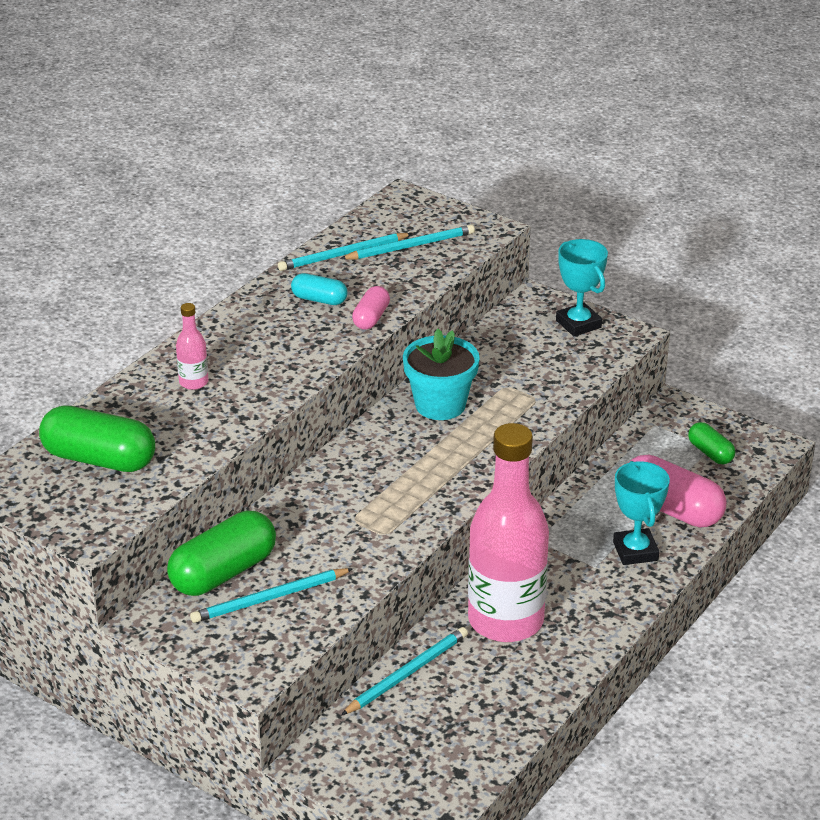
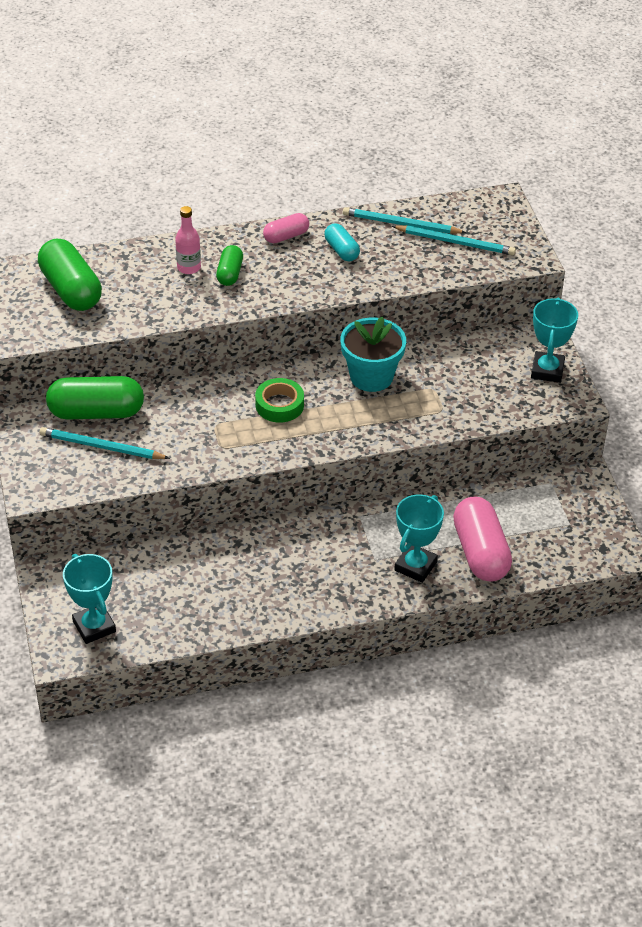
camera: 40 degrees right, 10 degrees up
turquoise pencil [341,627,468,715] -> none
pink capsule [352,286,390,330] -> pink capsule moved to [263,213,309,243]
pink bottle [468,423,549,642] -> none
green capsule [688,422,735,464] -> green capsule moved to [216,245,243,286]
none -> turquoise trophy [63,554,116,644]
none -> green tape [255,378,304,423]

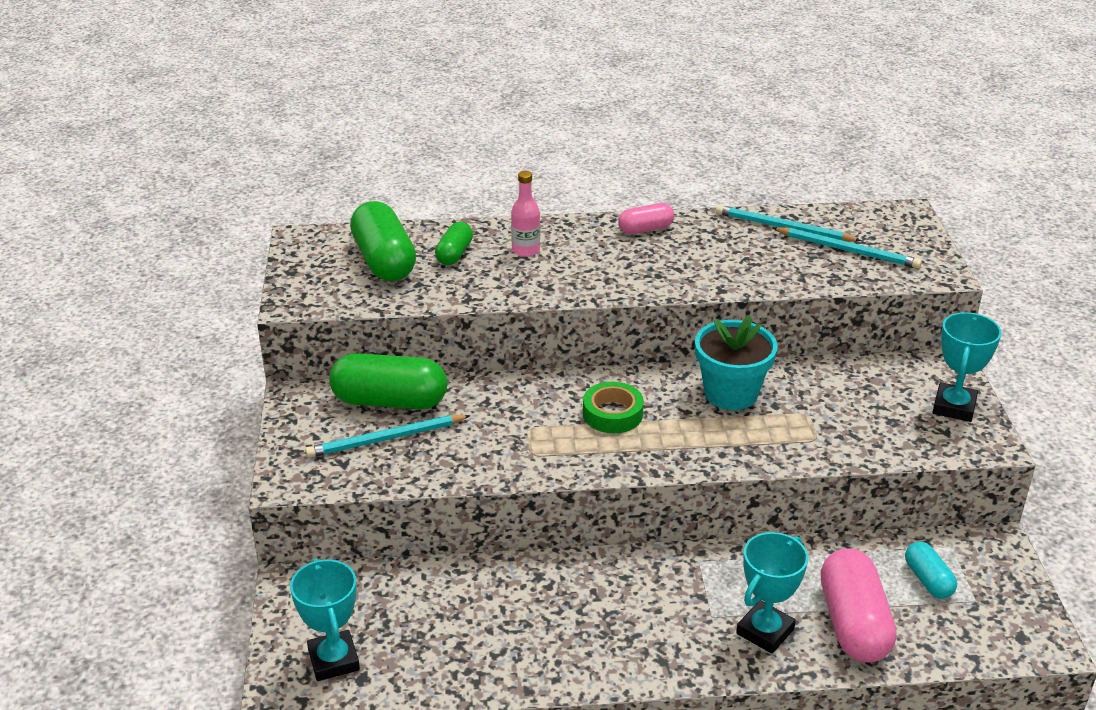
camera: 10 degrees right, 10 degrees down
turquoise pencil [40,427,170,459] -> turquoise pencil turned 45 degrees counterclockwise [305,415,471,458]
green capsule [216,245,243,286] -> green capsule moved to [435,222,473,265]
turquoise capsule [324,223,360,261] -> turquoise capsule moved to [905,542,957,599]

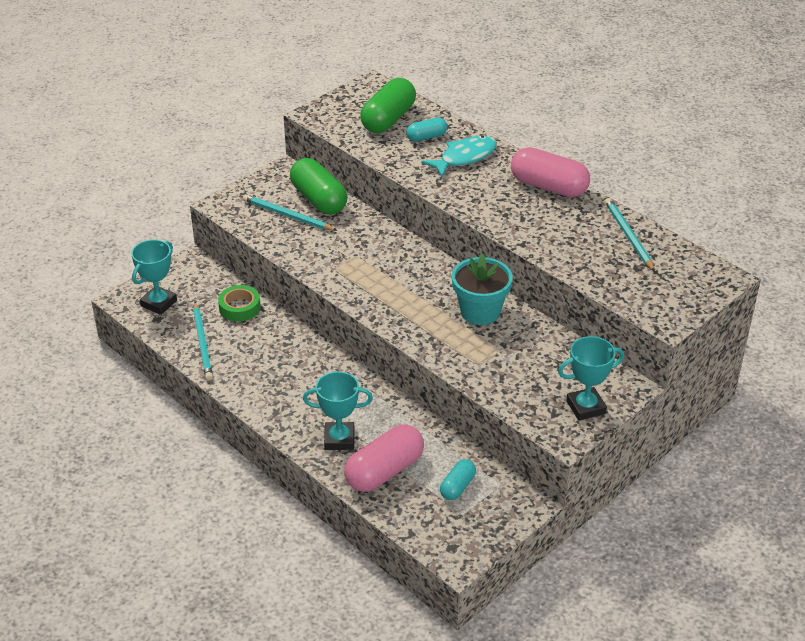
camera: 50 degrees right, 5 degrees up
green capsule [435,222,473,265] -> turquoise capsule [406,118,447,142]
pink bottle [511,171,540,257] -> turquoise fish [421,135,497,177]
green tape [583,382,644,433] -> green tape moved to [218,285,261,322]
pink capsule [618,203,674,234] -> pink capsule [511,147,590,197], size x1.84
turquoise pencil [772,227,922,269] -> turquoise pencil moved to [193,302,213,380]

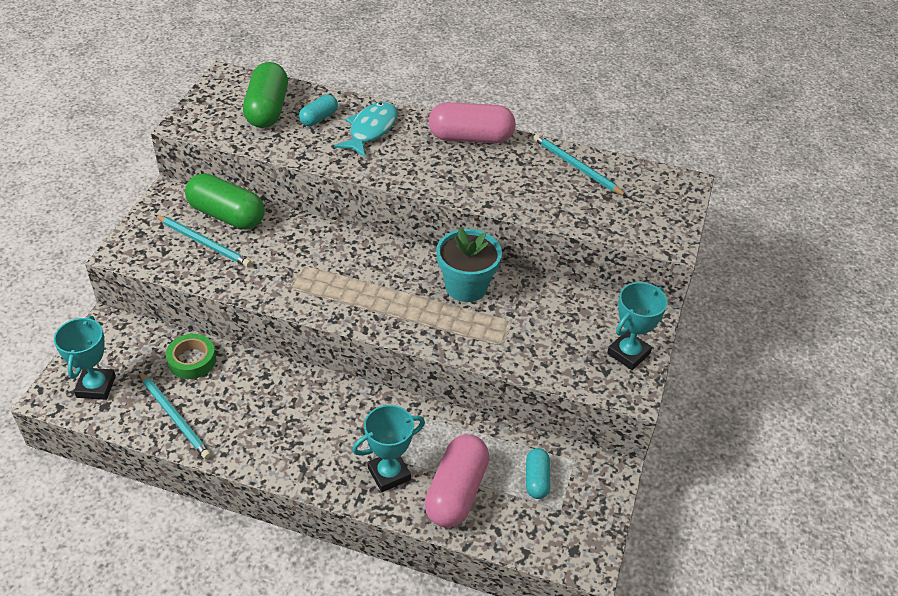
camera: 30 degrees left, 5 degrees up
turquoise pencil [243,194,338,231] -> turquoise pencil turned 150 degrees counterclockwise [155,215,252,267]

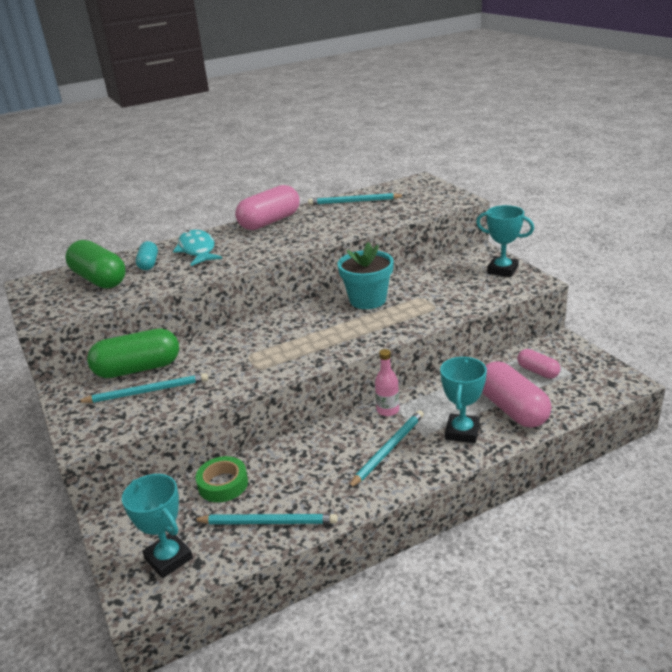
camera: 40 degrees left, 15 degrees down
turquoise capsule [526,448,550,499] -> pink capsule [517,349,560,379]
turquoise trophy [607,282,668,370] -> turquoise trophy turned 60 degrees counterclockwise [476,205,534,277]
none -> turquoise pencil [348,410,424,489]
none -> pink bottle [375,349,399,416]

